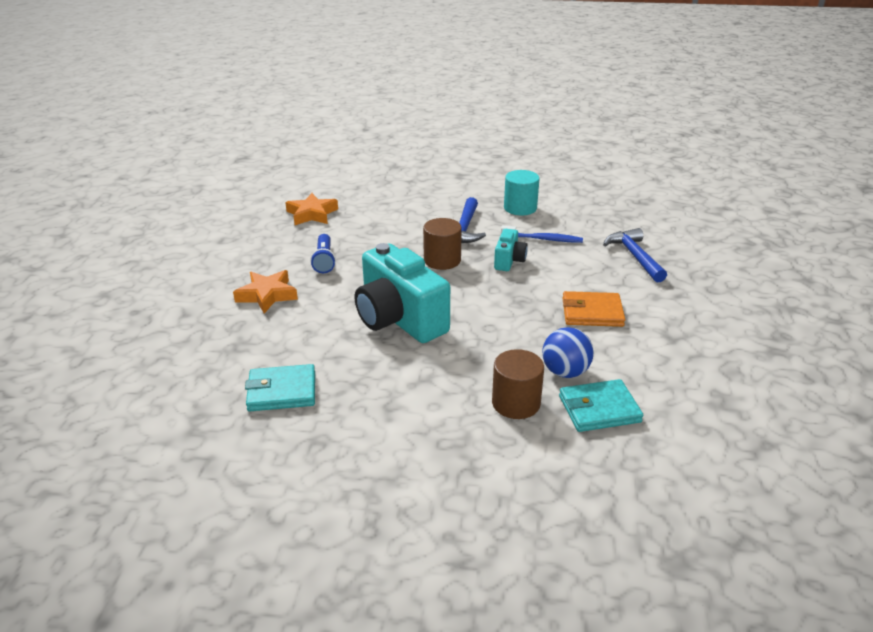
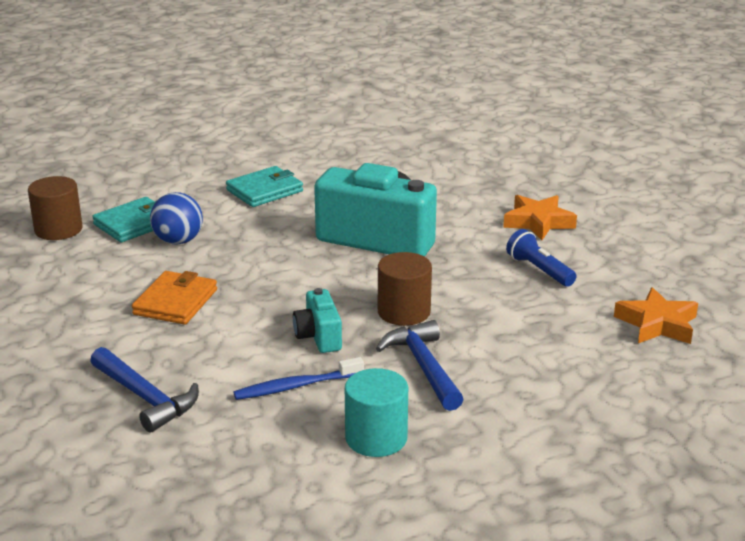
camera: 150 degrees right, 5 degrees down
turquoise wallet [245,364,315,411] -> turquoise wallet moved to [226,166,303,207]
brown cylinder [492,349,544,419] -> brown cylinder moved to [28,176,82,240]
orange wallet [562,291,625,327] -> orange wallet turned 45 degrees counterclockwise [132,271,217,325]

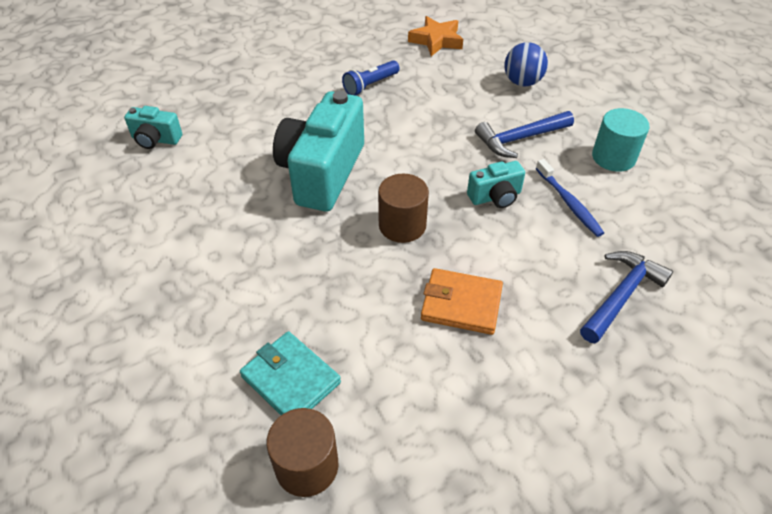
camera: 95 degrees left, 20 degrees up
blue ball [150,192,203,245] -> blue ball moved to [504,42,548,86]
turquoise wallet [226,166,303,207] -> none
brown cylinder [378,252,432,326] -> brown cylinder moved to [378,174,429,243]
orange star [503,195,577,240] -> none
none -> turquoise camera [124,106,182,149]

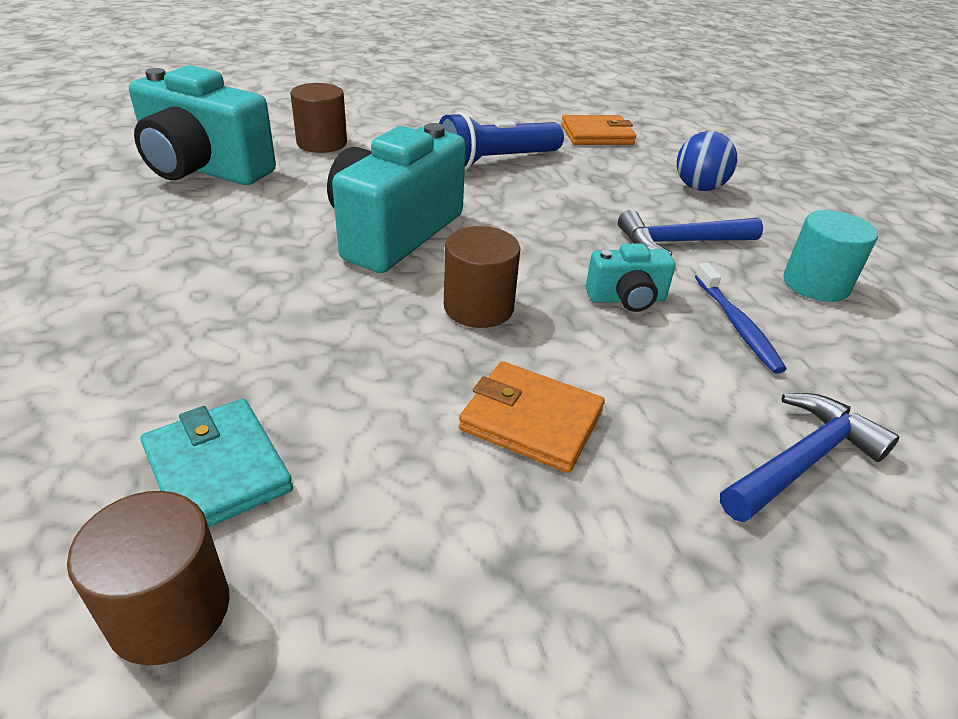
camera: 10 degrees right, 10 degrees down
turquoise camera [124,106,182,149] -> turquoise camera [129,65,276,185], size x2.09
blue flashlight [342,61,400,96] -> blue flashlight [439,112,564,170], size x1.61
orange star [408,16,463,56] -> orange wallet [561,115,636,145]
none -> brown cylinder [290,83,347,153]

